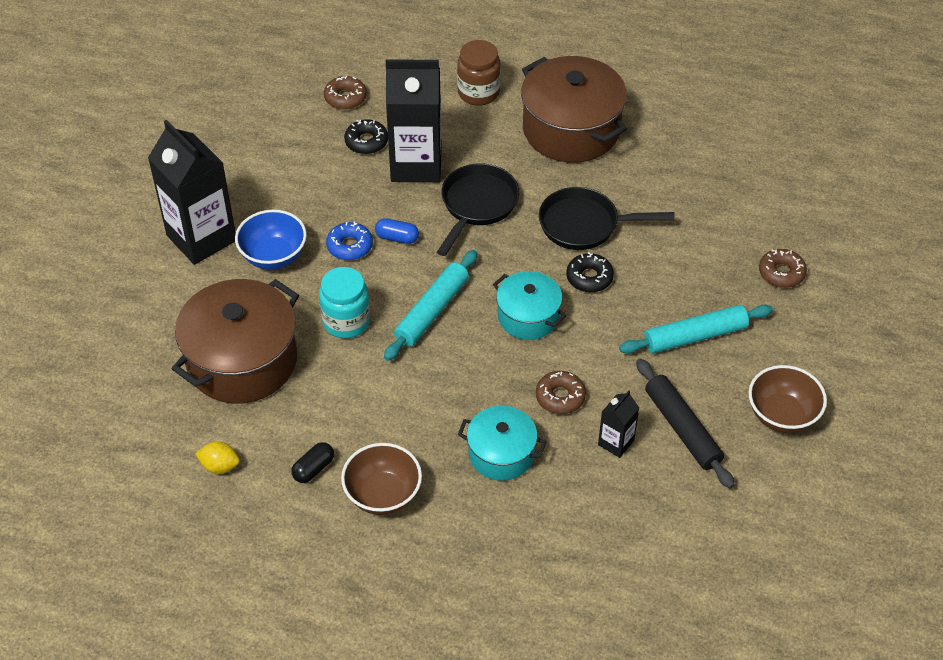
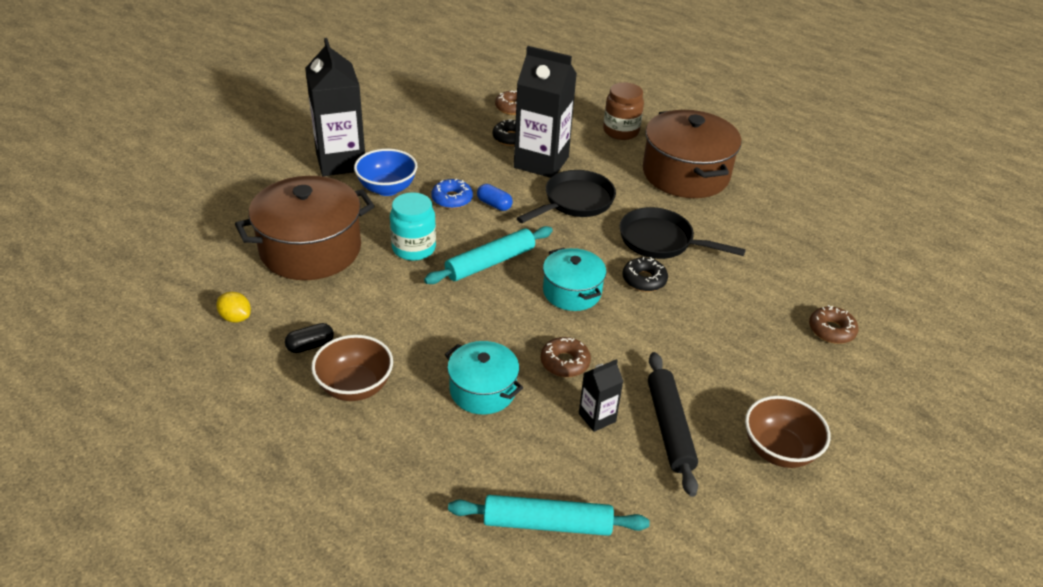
camera: 20 degrees right, 10 degrees down
turquoise rolling pin [619,305,773,354] -> turquoise rolling pin moved to [448,495,650,536]

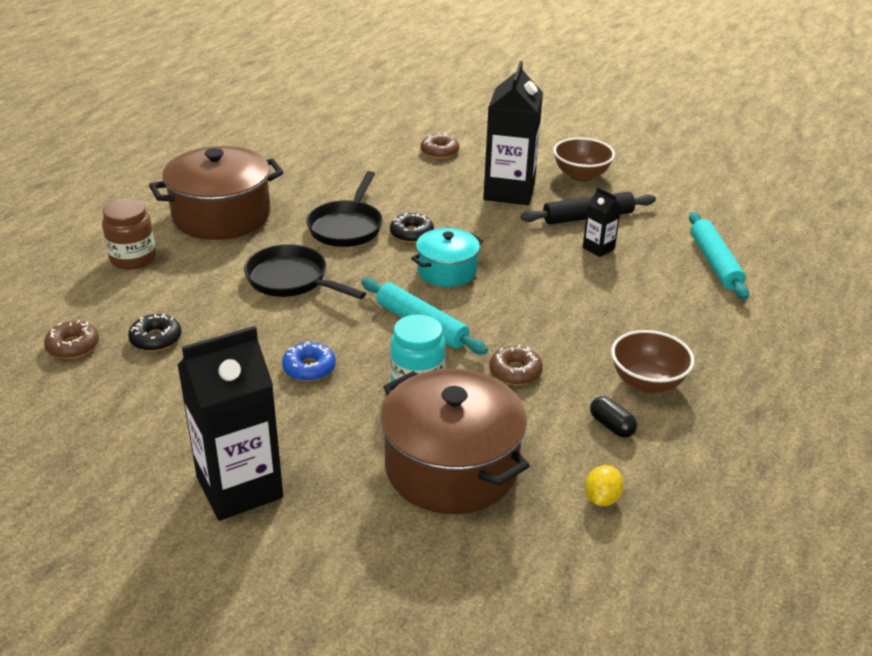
camera: 100 degrees left, 5 degrees down
blue bowl [354,149,417,196] -> none
turquoise pot [445,341,523,415] -> none
blue capsule [477,184,513,211] -> none
black carton [514,46,577,178] -> black carton moved to [483,61,543,205]
brown donut [541,337,591,377] -> brown donut moved to [489,345,543,385]

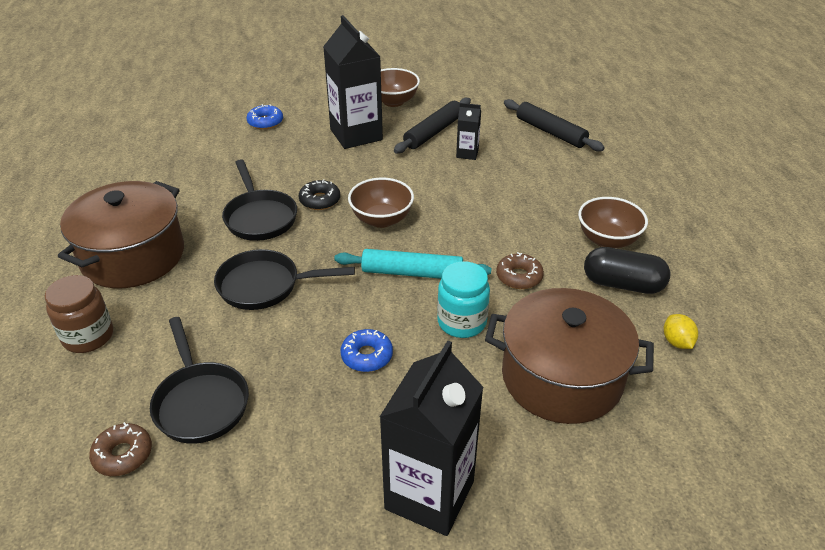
camera: 35 degrees left, 5 degrees up
black donut [128,314,181,351] -> black pan [150,317,249,444]
turquoise pot [411,228,483,287] -> brown bowl [348,178,414,228]
brown donut [421,133,459,159] -> blue donut [247,104,283,129]
black capsule [590,396,637,438] -> black capsule [584,247,671,294], size x1.80
turquoise rolling pin [689,212,749,300] -> black rolling pin [504,99,605,151]

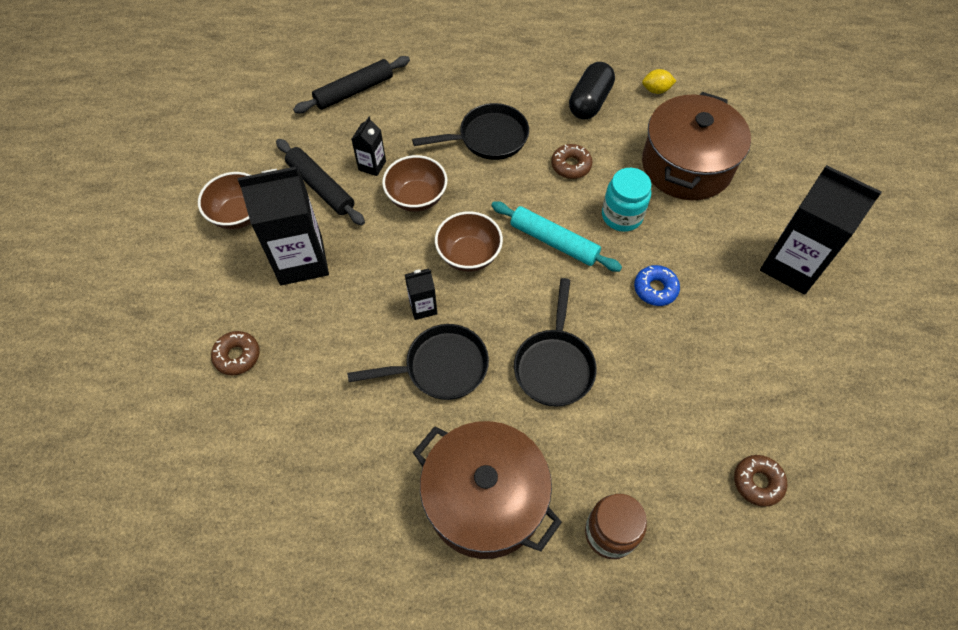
camera: 80 degrees left, 20 degrees up
black pan [150,317,249,444] -> black pan moved to [412,103,529,160]
blue donut [247,104,283,129] -> brown donut [211,331,260,375]
black donut [299,179,340,210] -> black carton [405,268,437,320]
turquoise rolling pin [334,249,491,279] -> turquoise rolling pin turned 75 degrees counterclockwise [491,201,622,272]
brown bowl [578,197,648,248] -> brown bowl moved to [382,155,447,212]

